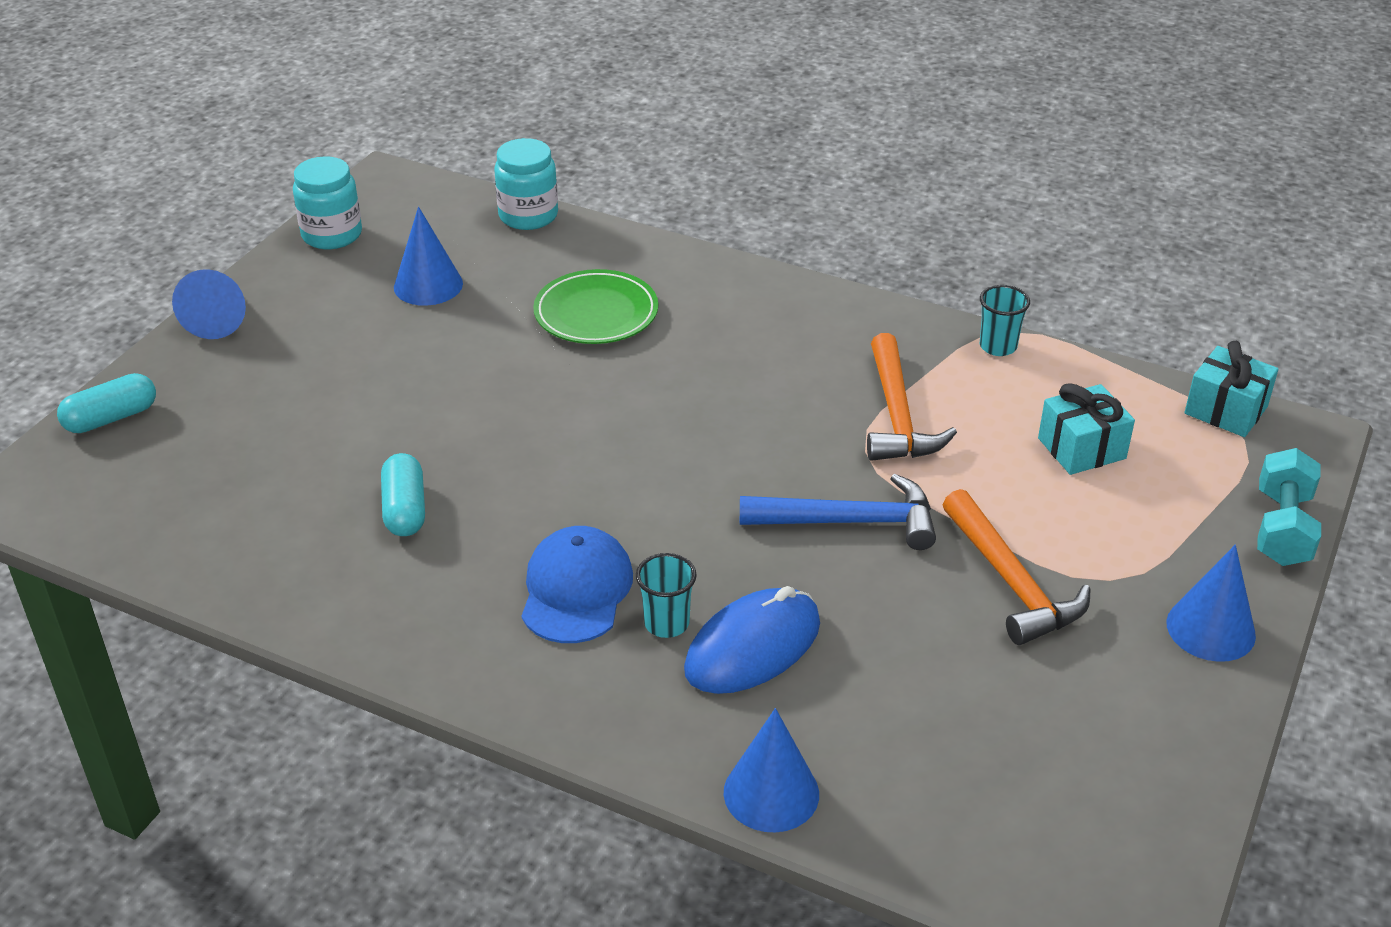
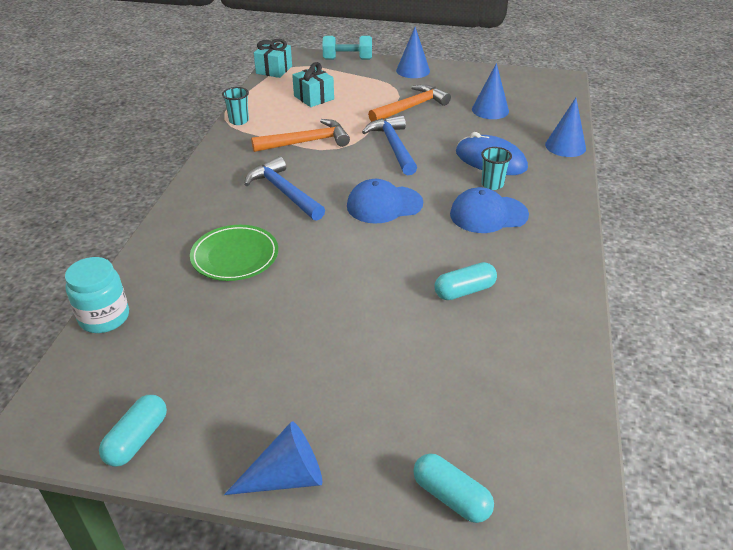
camera: 105 degrees left, 0 degrees up
turquoise jar [293,156,362,249] -> turquoise capsule [99,395,167,467]
blue cone [394,207,463,306] -> blue cone moved to [472,63,509,119]
none -> blue hammer [244,156,325,221]
none -> blue cap [347,179,423,224]

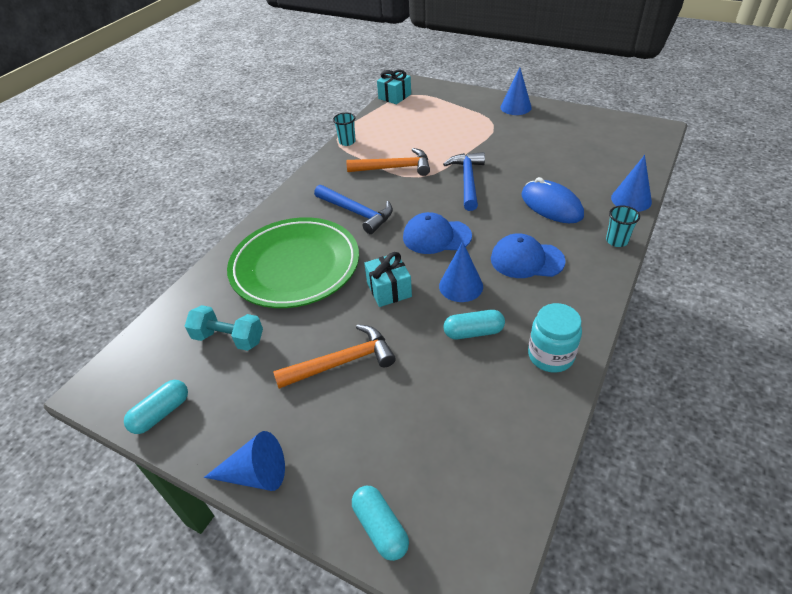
camera: 20 degrees right, 5 degrees up
turquoise jar [65,257,129,333] -> turquoise jar moved to [528,303,582,373]
green plate [190,225,278,281] -> green plate [227,217,359,308], size x1.78
blue hammer [244,156,325,221] -> blue hammer turned 150 degrees clockwise [314,185,393,234]
turquoise gift [292,62,334,107] -> turquoise gift moved to [364,252,412,307]
turquoise dumbbell [322,36,372,60] -> turquoise dumbbell moved to [185,305,263,351]
orange hammer [368,84,451,122] -> orange hammer moved to [273,324,396,389]
blue cone [472,63,509,119] -> blue cone moved to [439,241,483,302]
turquoise cup [481,147,512,190] -> turquoise cup moved to [606,205,640,247]

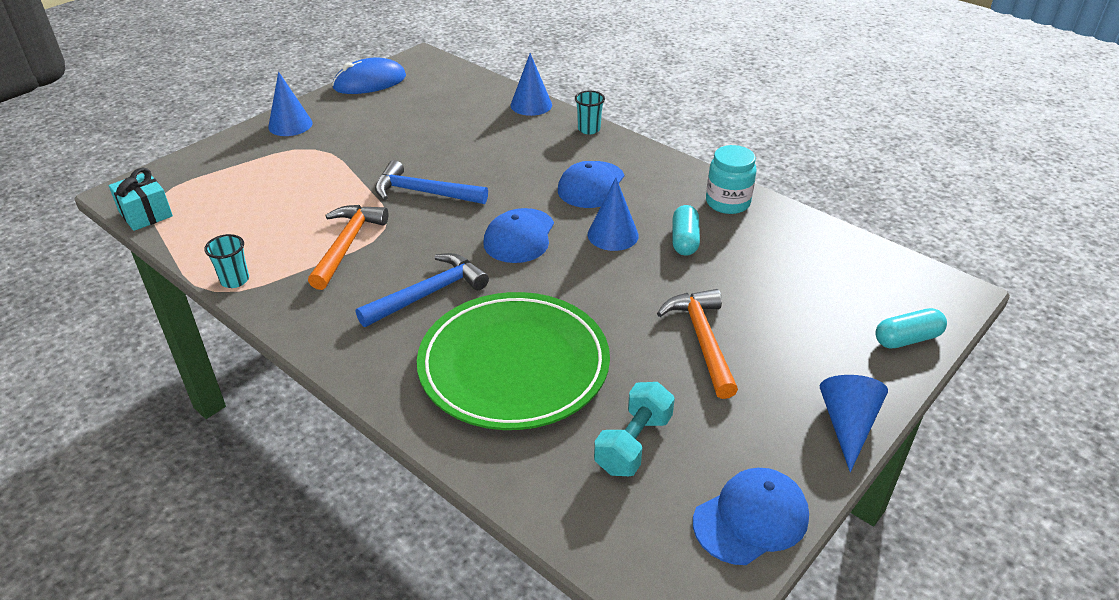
camera: 80 degrees left, 5 degrees down
turquoise capsule [124,380,188,434] -> blue cap [693,468,809,565]
turquoise gift [364,252,412,307] -> none
blue mouse [522,177,584,223] -> blue mouse moved to [332,57,406,94]

